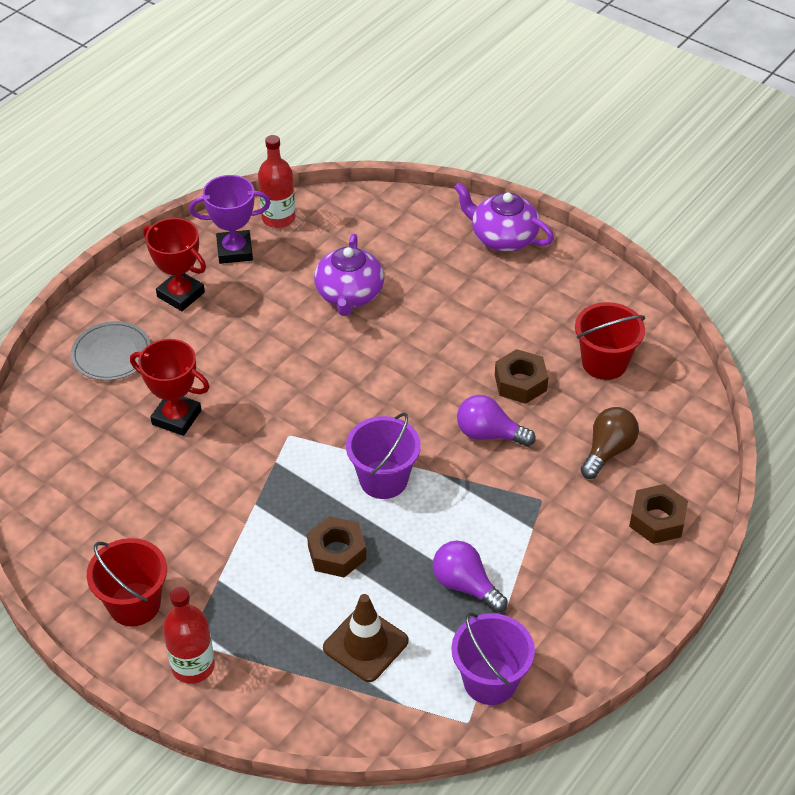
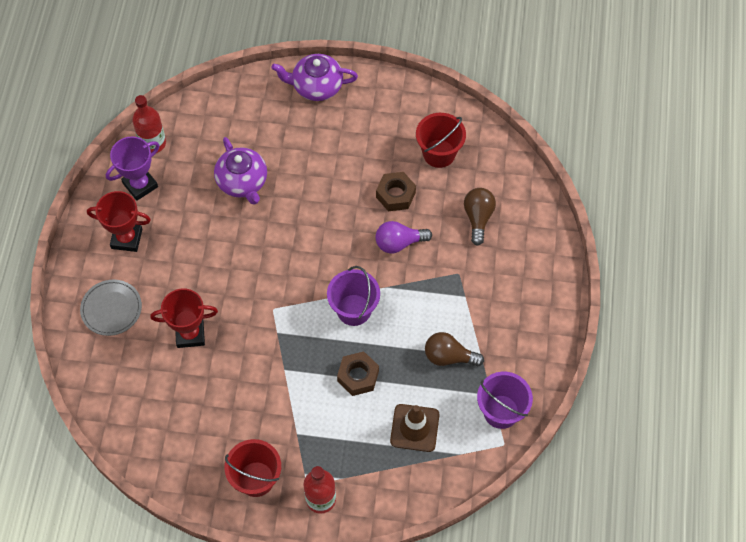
camera: 30 degrees left, 15 degrees up
purple light bulb [433,541,508,613] -> brown light bulb [425,332,484,366]
brown nut [629,484,688,544] -> none

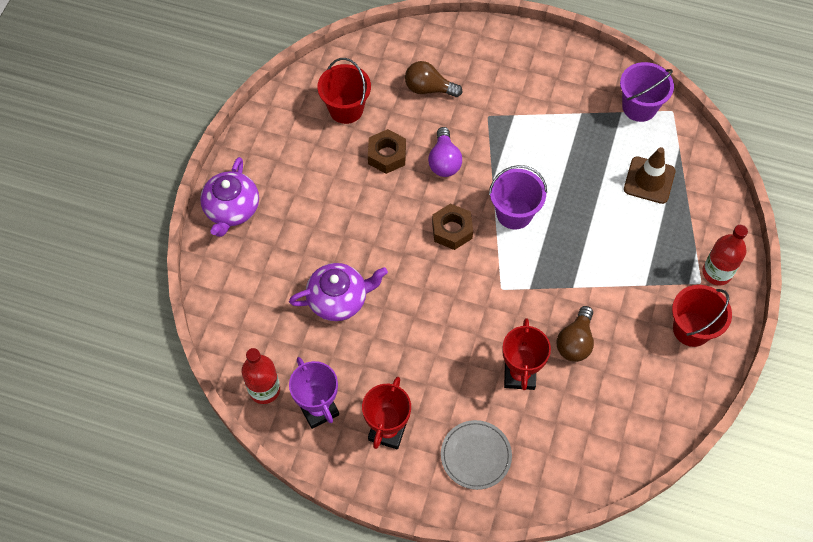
camera: 80 degrees left, 0 degrees up
brown nut [337,351,379,396] -> brown nut moved to [432,203,473,250]
brown light bulb [425,332,484,366] -> brown light bulb moved to [556,306,594,362]

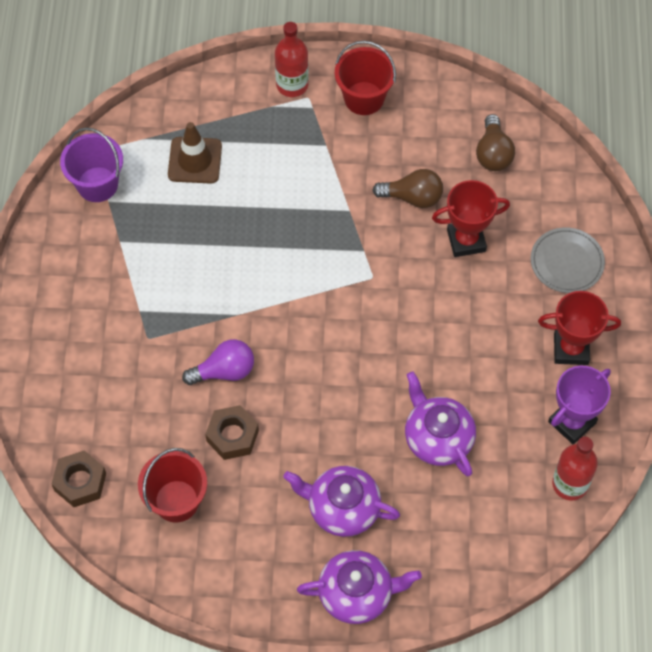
camera: 105 degrees left, 0 degrees up
brown light bulb [405,61,462,97] -> brown light bulb moved to [476,114,515,171]
brown nut [432,203,473,250] -> brown nut moved to [52,451,106,507]
purple bucket [489,165,547,230] -> none
none -> purple teapot [283,466,400,537]

